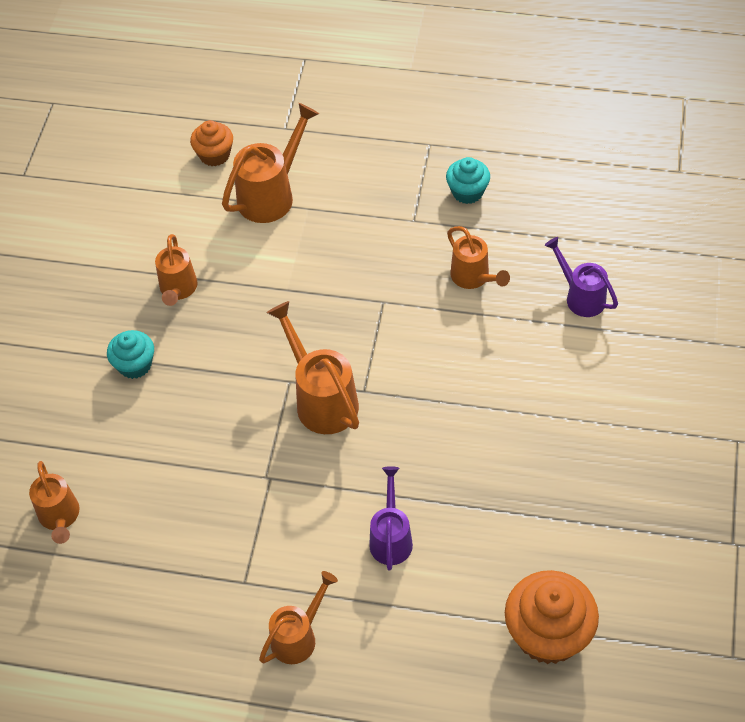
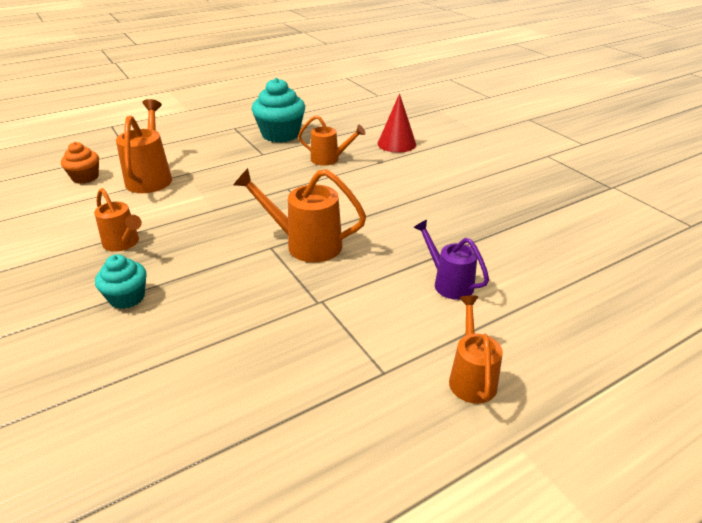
camera: 45 degrees left, 20 degrees down
orange watering can [29,461,80,544] -> none
turquoise cupcake [446,157,490,204] -> turquoise cupcake [252,78,305,143], size x1.70
orange cupcake [505,570,599,664] -> none
purple watering can [544,237,618,317] -> red cone [378,93,416,153]

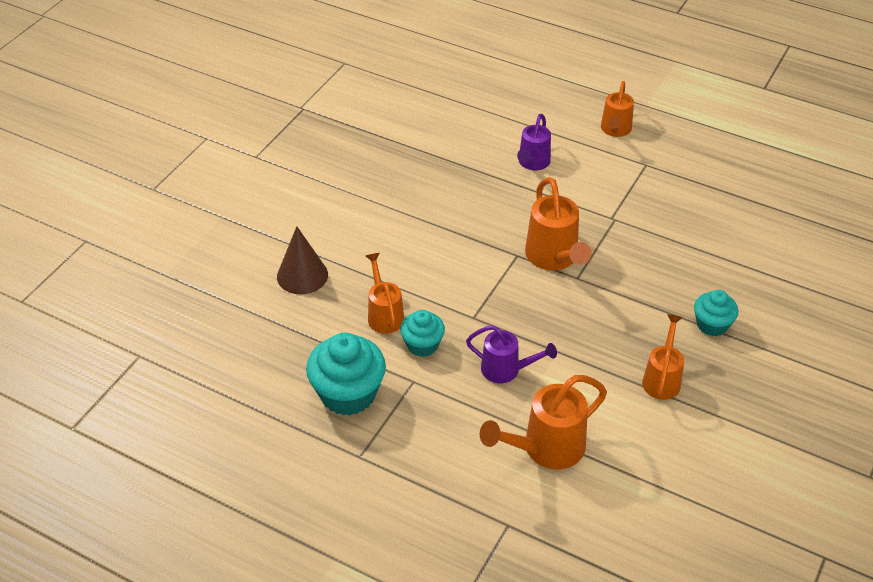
camera: 120 degrees left, 10 degrees up
orange cupcake [61,142,99,184] -> none
red cone [378,93,416,153] -> brown cone [277,226,328,294]
orange watering can [449,295,503,404] -> orange watering can turned 45 degrees counterclockwise [601,81,634,137]
none -> turquoise cupcake [400,310,445,357]
none -> purple watering can [466,325,557,383]

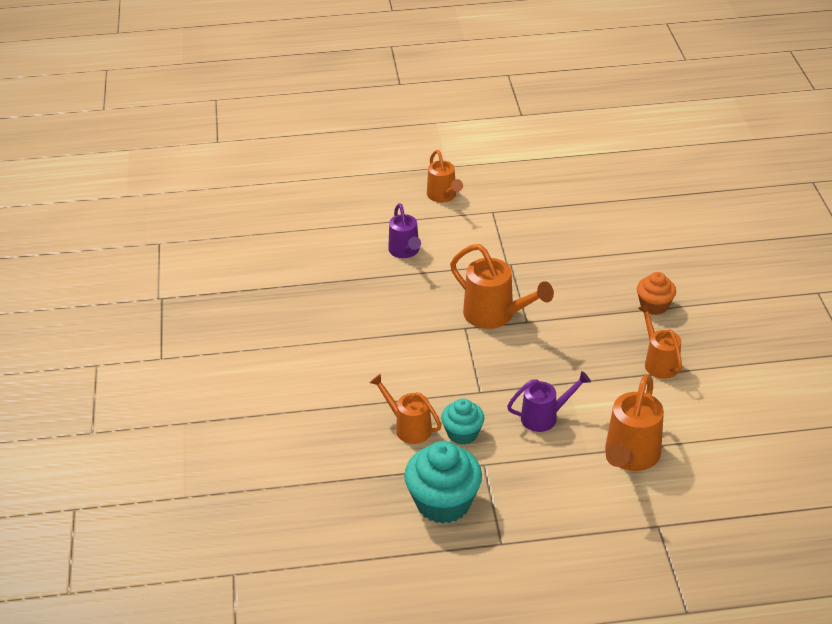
camera: 35 degrees left, 5 degrees down
brown cone [277,226,328,294] -> none
turquoise cupcake [694,290,738,336] -> orange cupcake [637,272,676,315]

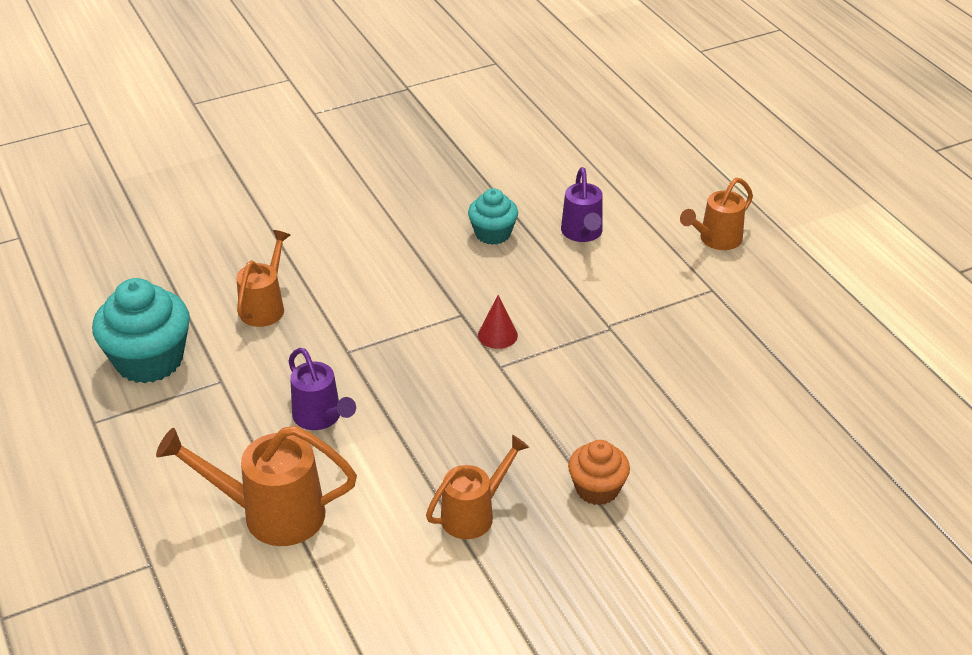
camera: 70 degrees right, 0 degrees up
purple watering can [388,203,421,258] -> purple watering can turned 60 degrees counterclockwise [561,167,603,242]
turquoise cupcake [441,398,484,445] -> turquoise cupcake moved to [468,188,518,245]
orange watering can [450,244,554,329] -> red cone [478,295,518,349]

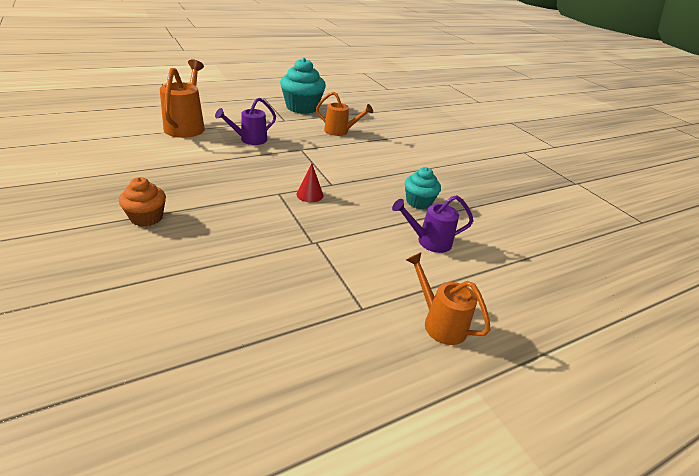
camera: 85 degrees right, 5 degrees down
orange watering can [426,435,529,539] -> none

